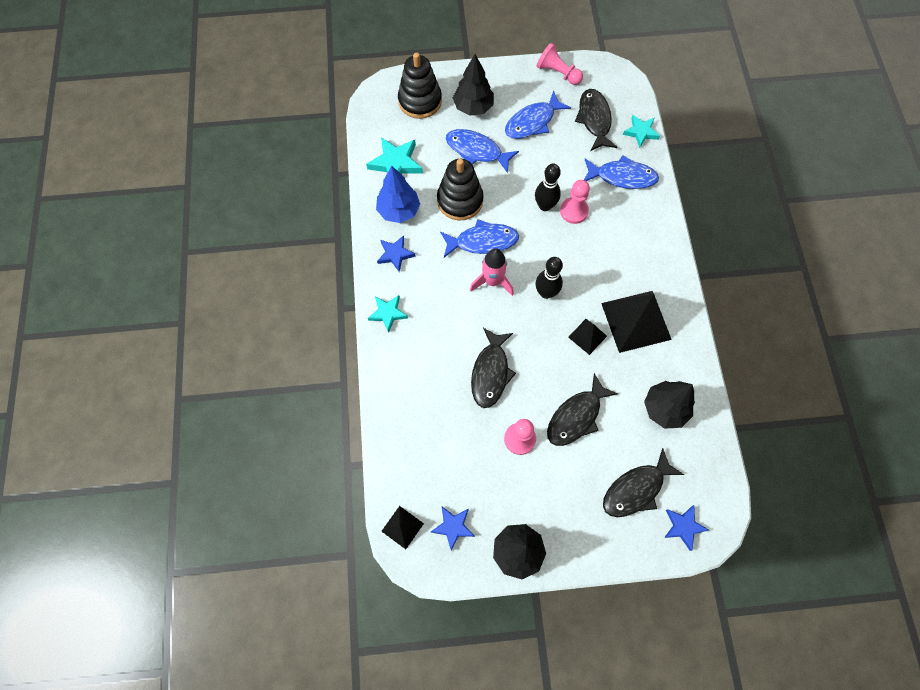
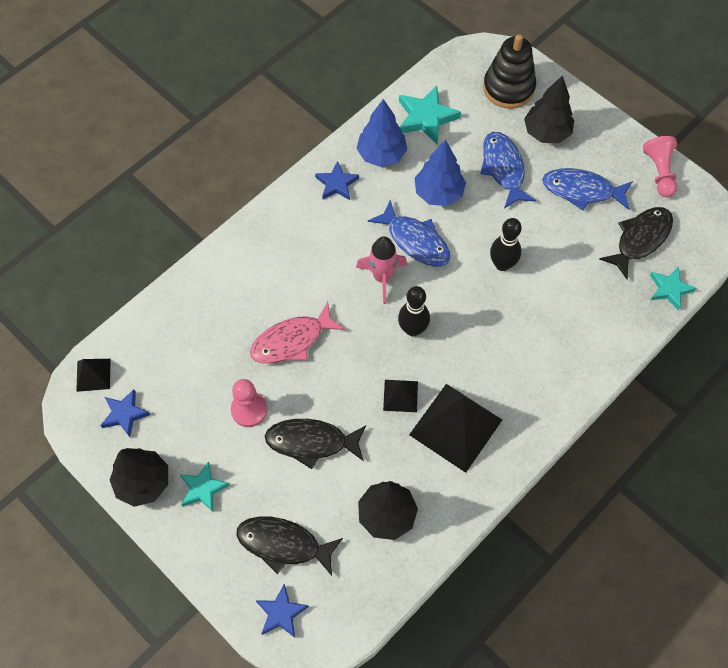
camera: 50 degrees right, 5 degrees down
turquoise star [368,295,408,332] -> turquoise star moved to [180,461,229,512]
black stacking toy [437,159,484,220] -> blue tree [415,139,466,206]
black fish [471,328,516,408] -> pink fish [250,302,345,364]
pink pawn [560,180,590,224] -> none
blue fish [584,155,659,189] -> none

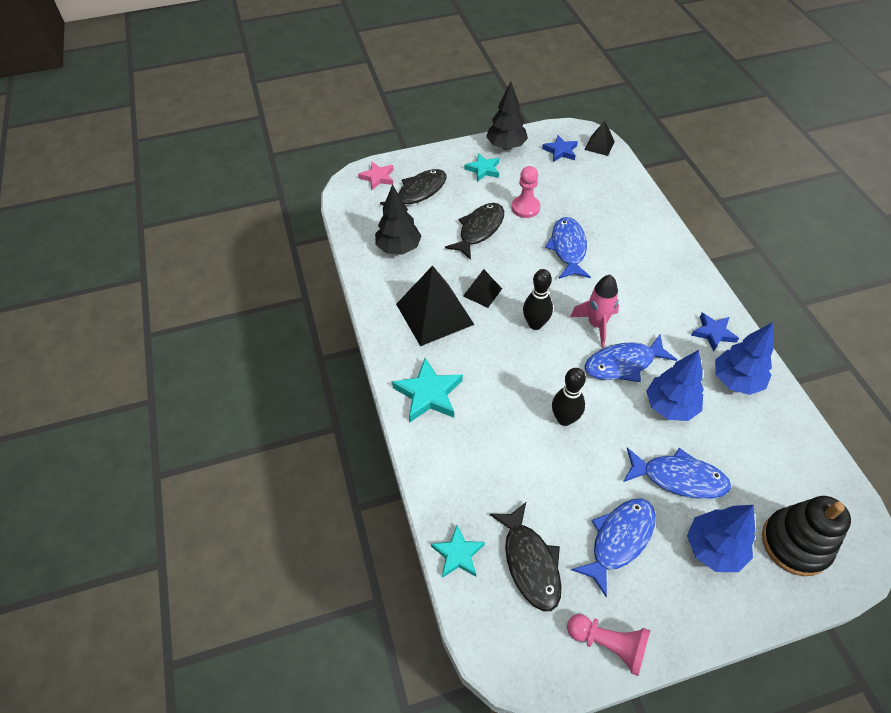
camera: 120 degrees right, 10 degrees down
pink fish [250,302,345,364] -> blue fish [545,217,591,279]
blue star [256,584,309,638] -> pink star [358,162,394,190]
turquoise star [399,86,461,144] -> turquoise star moved to [392,358,463,422]
black tree [524,75,574,143] -> blue tree [687,505,755,572]

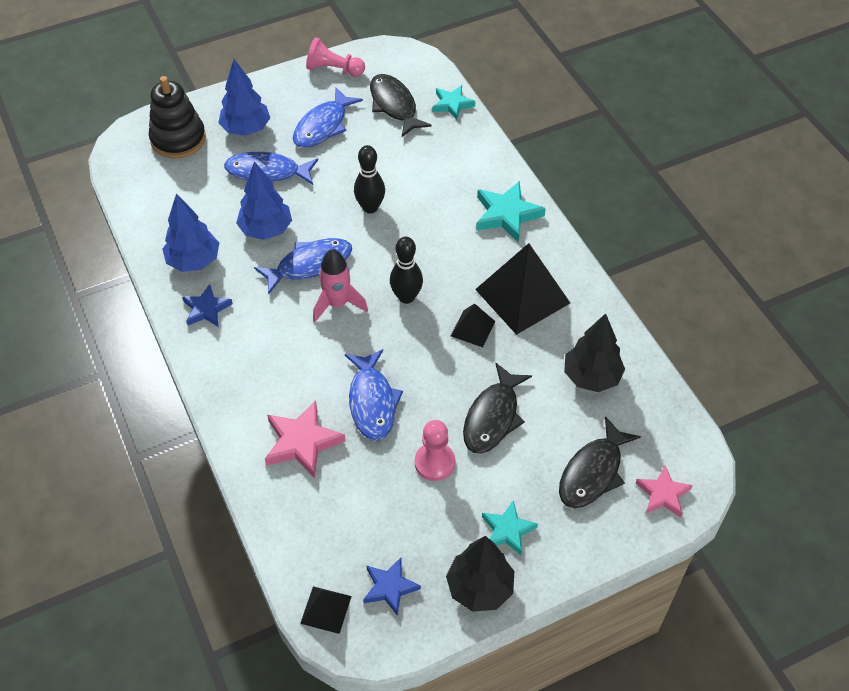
camera: 170 degrees right, 0 degrees up
none -> pink star [265,400,346,478]

